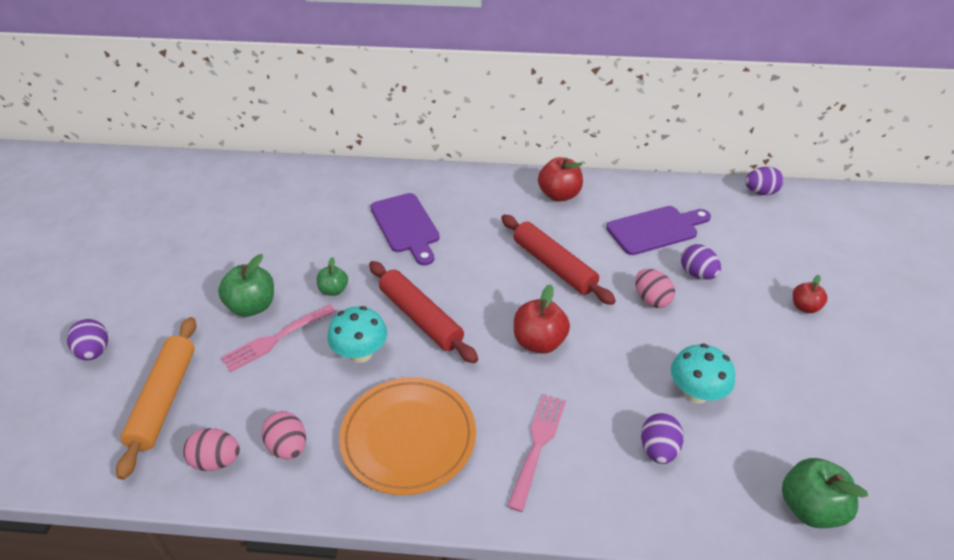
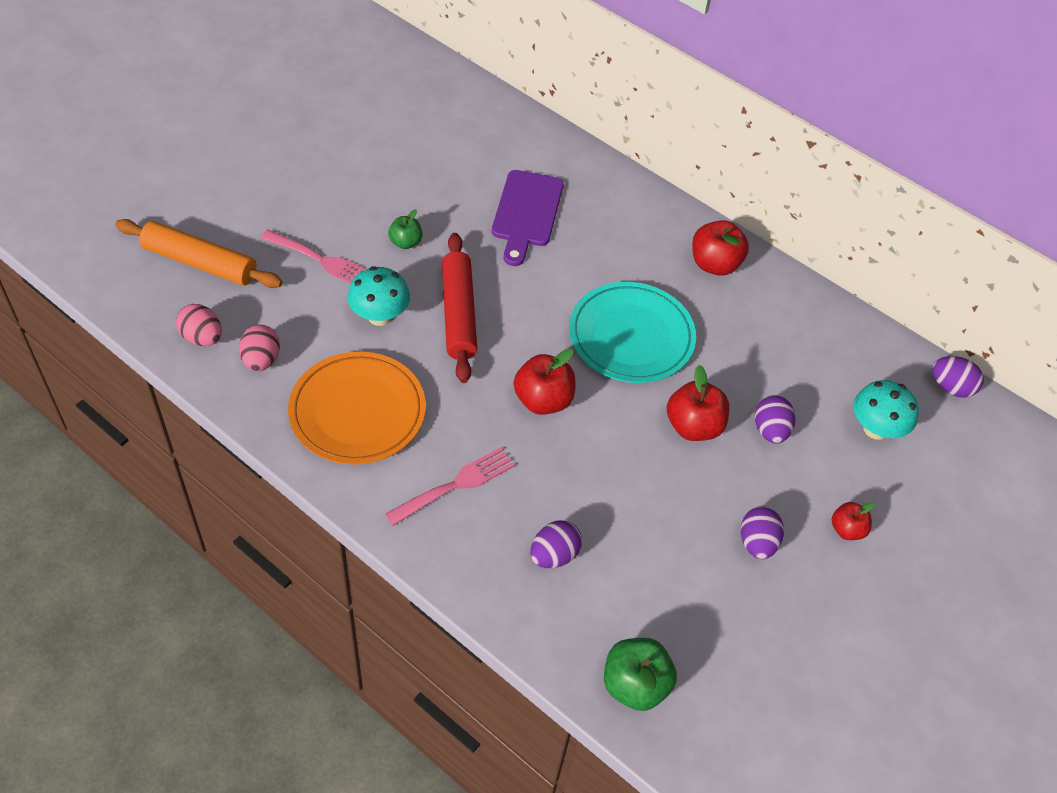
camera: 30 degrees right, 10 degrees up
purple egg [67,319,108,360] -> purple egg moved to [741,506,784,559]
orange rolling pin [116,317,196,480] -> orange rolling pin turned 75 degrees clockwise [115,219,283,288]
green apple [218,254,274,317] -> none
pink fork [221,304,336,372] -> pink fork turned 150 degrees counterclockwise [261,229,366,283]
red rolling pin [501,215,616,305] -> turquoise plate [569,282,696,383]
purple cutting board [606,206,711,255] -> none
pink egg [635,269,675,308] -> red apple [667,365,729,441]
turquoise mushroom [671,344,735,404] -> turquoise mushroom moved to [853,380,919,440]

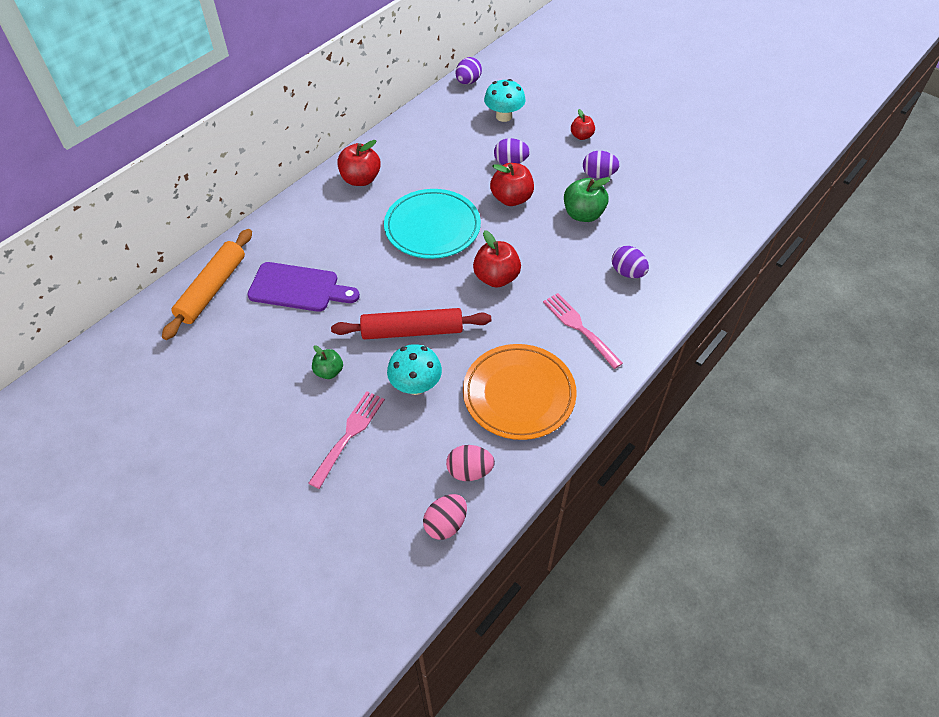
camera: 85 degrees left, 0 degrees up
orange rolling pin [115,219,283,288] -> orange rolling pin moved to [162,229,252,340]
green apple [604,638,677,711] -> green apple moved to [564,177,611,222]

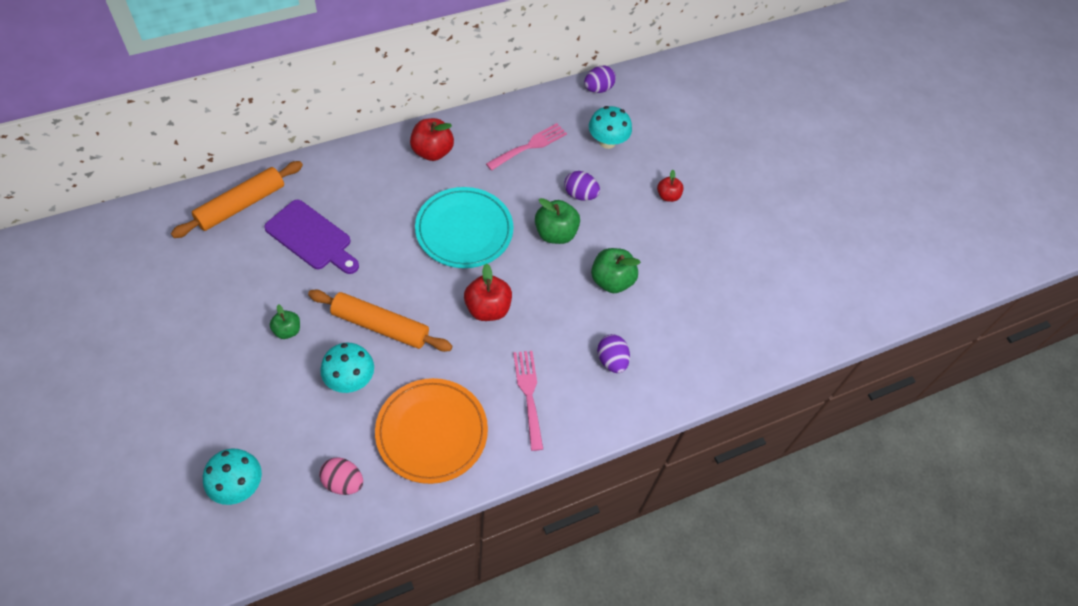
camera: 20 degrees right, 5 degrees up
pink fork [308,391,385,489] -> pink fork moved to [486,123,567,171]
red rolling pin [331,308,491,340] -> orange rolling pin [308,289,452,352]
pink egg [423,494,467,540] -> none
red apple [490,163,534,206] -> green apple [535,198,580,244]
purple egg [583,151,620,178] -> none
none -> turquoise mushroom [203,449,262,505]

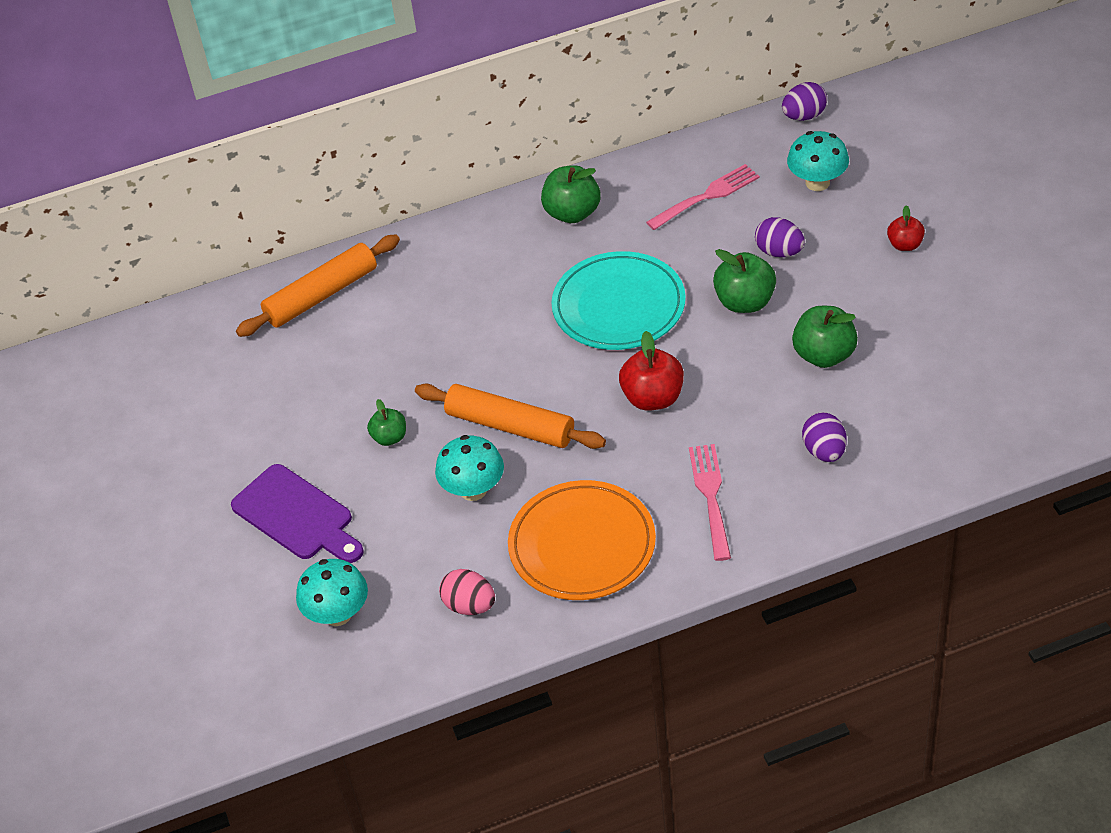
camera: 15 degrees right, 10 degrees down
purple cutting board [264,200,359,274] -> purple cutting board moved to [231,464,364,563]
red apple [410,118,454,161] -> green apple [541,165,601,223]

